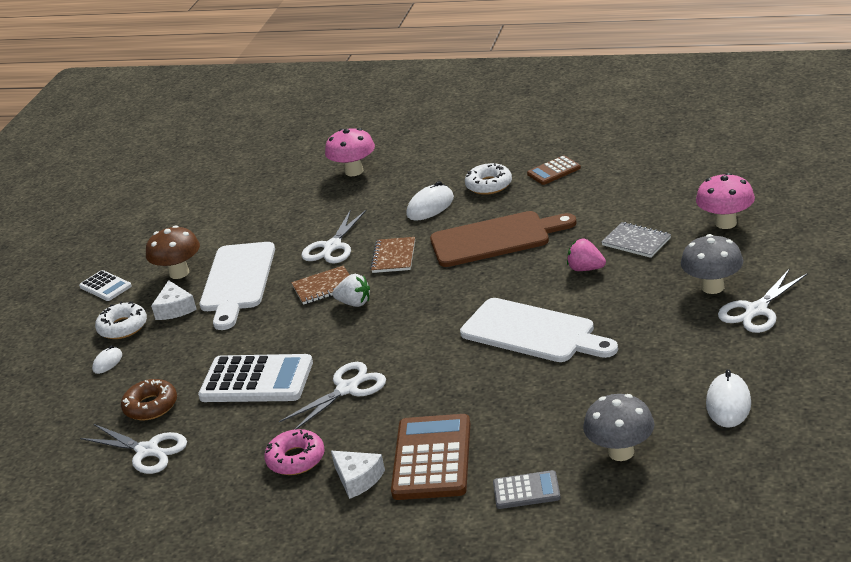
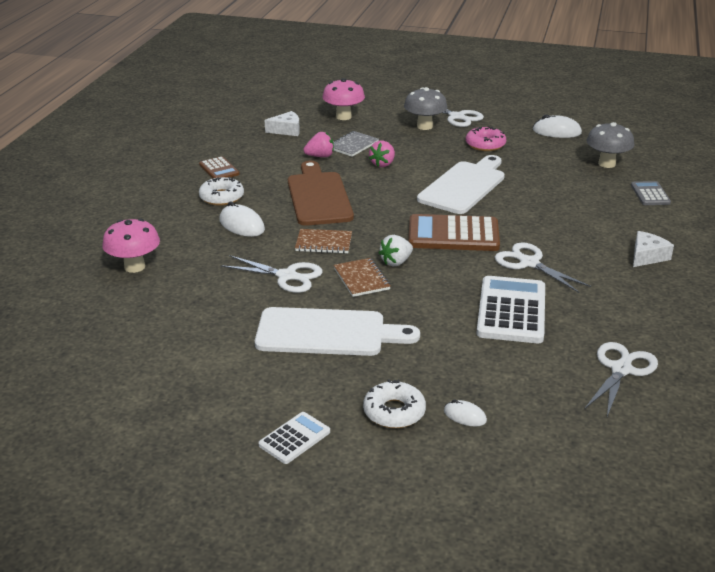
camera: 95 degrees left, 0 degrees up
brown donut [121,379,177,420] -> none
brown mushroom [146,225,200,279] -> none
white cheese [151,280,197,320] -> white cheese moved to [265,111,300,136]
pink donut [264,429,325,475] -> pink donut moved to [466,126,506,151]
white strawberry [332,274,370,307] -> white strawberry turned 150 degrees counterclockwise [379,235,413,266]
brown calculator [391,414,471,500] -> brown calculator moved to [408,214,500,251]
none -> pink strawberry [304,132,334,157]

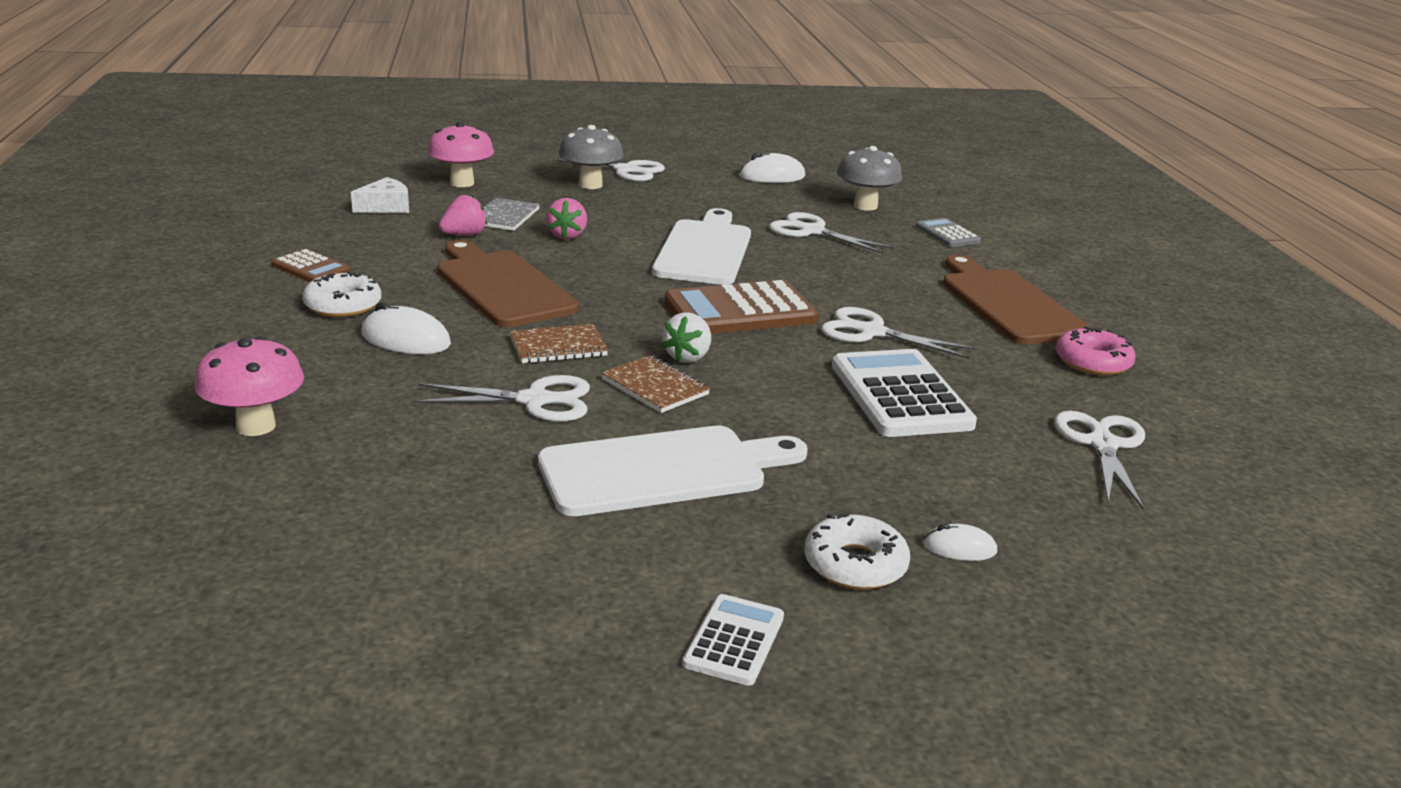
camera: 25 degrees left, 5 degrees down
pink donut [466,126,506,151] -> pink donut moved to [1055,326,1136,375]
white cheese [633,231,674,267] -> brown cutting board [943,255,1091,345]
none -> white scissors [769,212,894,254]

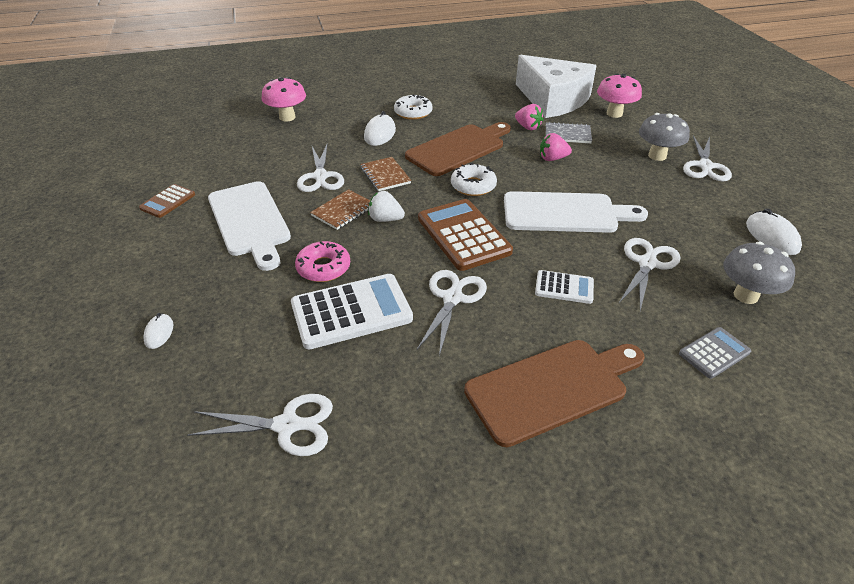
camera: 85 degrees right, 15 degrees up
brown calculator [271,249,351,282] -> brown calculator moved to [139,184,195,218]
white cheese [351,177,409,213] -> white cheese [516,55,597,118], size x2.40
white calculator [682,594,784,686] -> white calculator moved to [535,270,594,304]
white donut [804,511,910,590] -> white donut moved to [451,163,497,196]
pink donut [1055,326,1136,375] -> pink donut moved to [295,241,350,282]

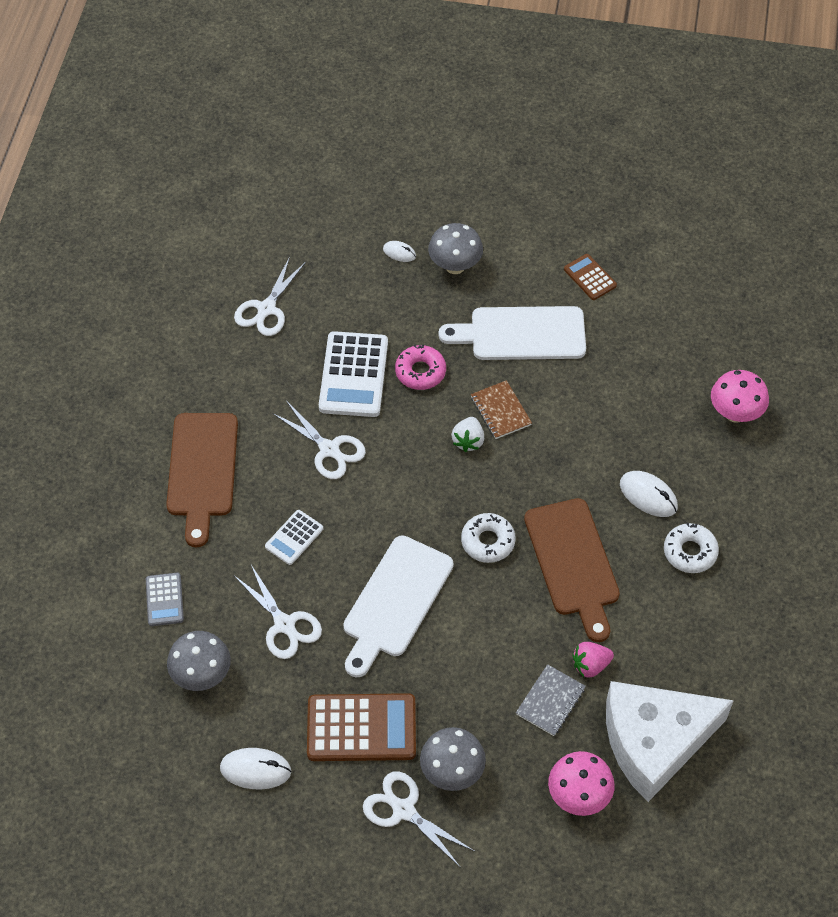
camera: 115 degrees right, 15 degrees up
white scissors [297,145,344,192] -> none
brown notebook [360,157,411,191] -> none
white strawberry [368,191,405,222] -> white strawberry turned 150 degrees clockwise [451,417,484,452]
brown calculator [418,199,513,271] -> brown calculator moved to [307,693,416,761]
pink strawberry [540,133,572,161] -> none
none -> grey mushroom [428,223,483,274]

